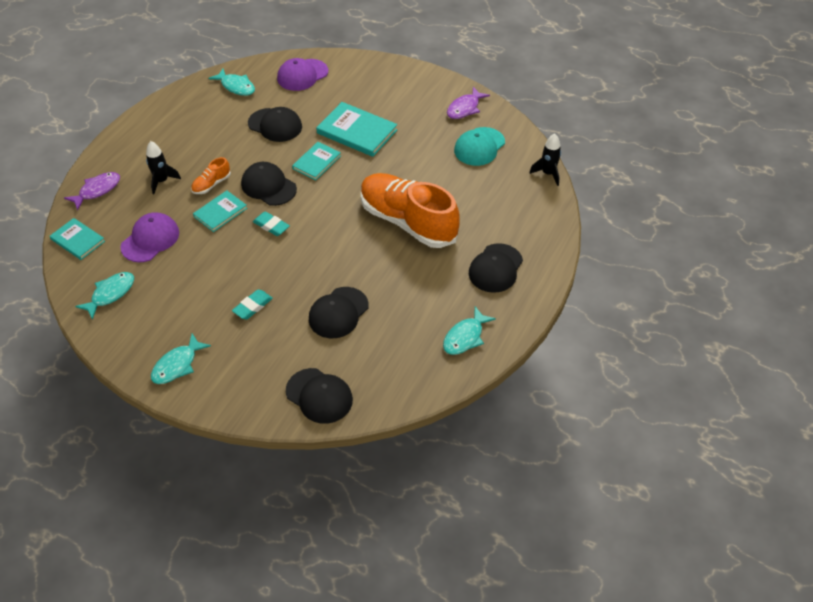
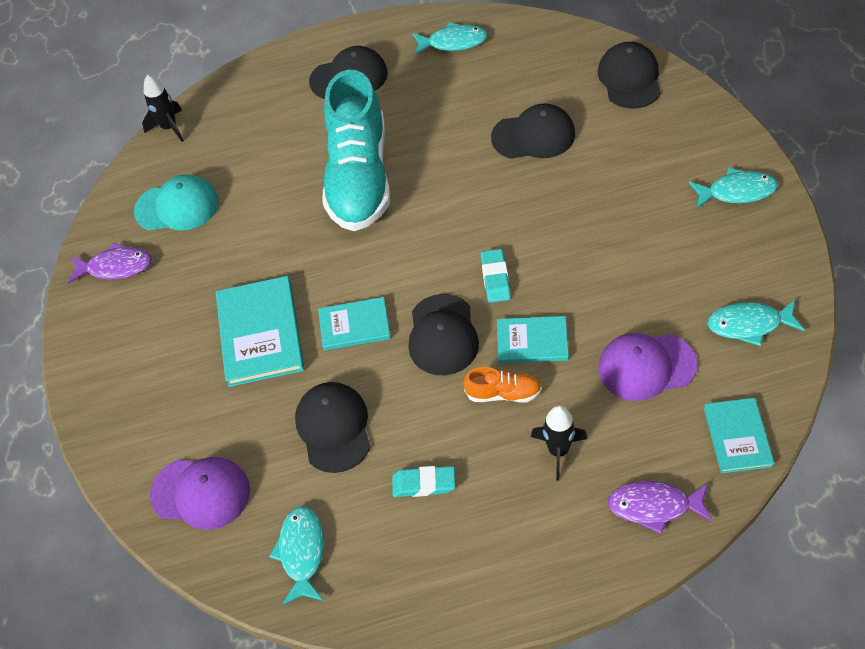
camera: 125 degrees left, 5 degrees up
turquoise eraser [232,289,273,319] -> turquoise eraser moved to [392,466,455,497]
orange shoe [361,173,460,248] -> turquoise shoe [322,70,390,231]

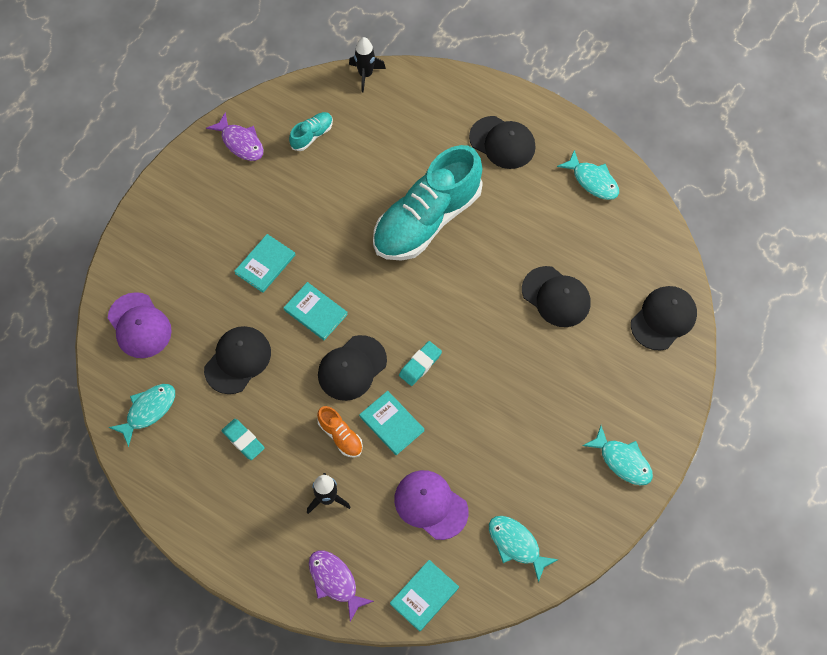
camera: 40 degrees right, 10 degrees up
turquoise cap [134,174,219,230] -> turquoise shoe [289,112,333,151]
turquoise book [216,276,304,387] -> turquoise book [234,234,295,293], size x0.62

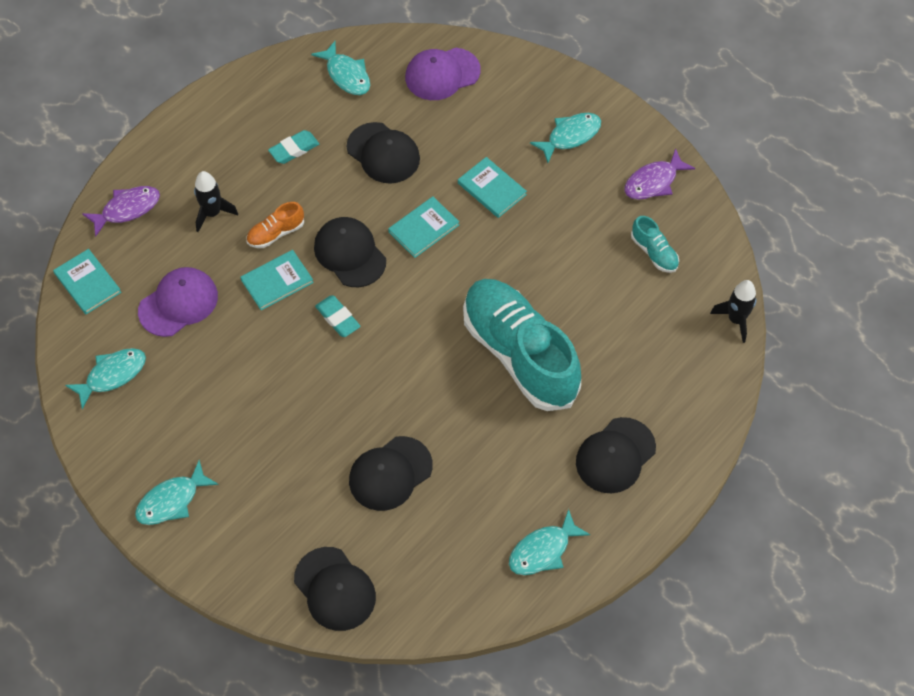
camera: 100 degrees right, 5 degrees down
none -> turquoise fish [530,113,601,163]

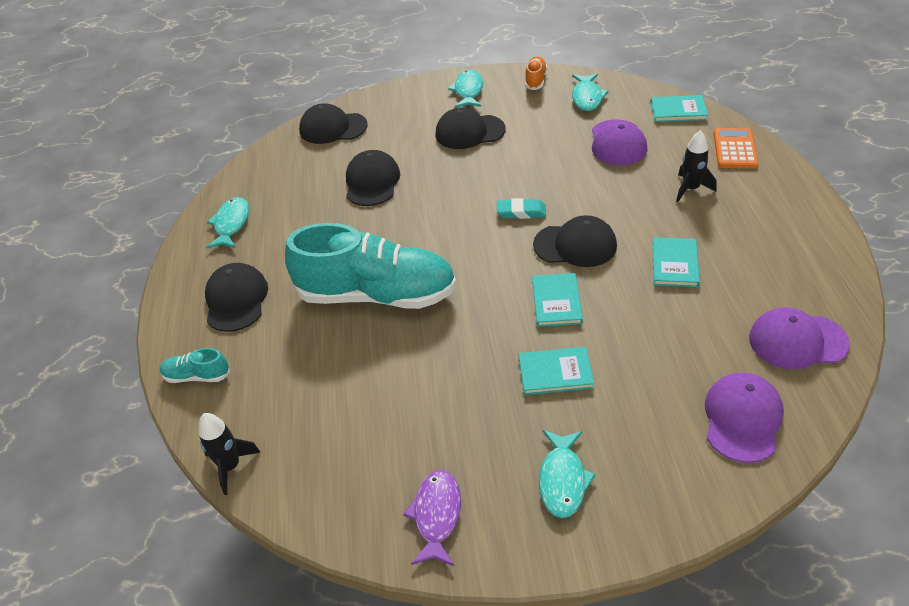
camera: 135 degrees right, 15 degrees down
purple fish [82,186,160,237] -> orange calculator [713,128,758,168]
turquoise book [241,250,314,310] -> turquoise book moved to [652,237,700,287]
orange shoe [246,202,304,248] -> orange shoe moved to [525,56,547,90]
turquoise eraser [268,130,319,164] -> none
turquoise fish [311,41,370,95] -> purple cap [749,307,850,369]
black cap [347,122,420,184] -> black cap moved to [435,107,506,149]
turquoise shoe [631,216,679,273] -> turquoise shoe moved to [160,348,230,383]

